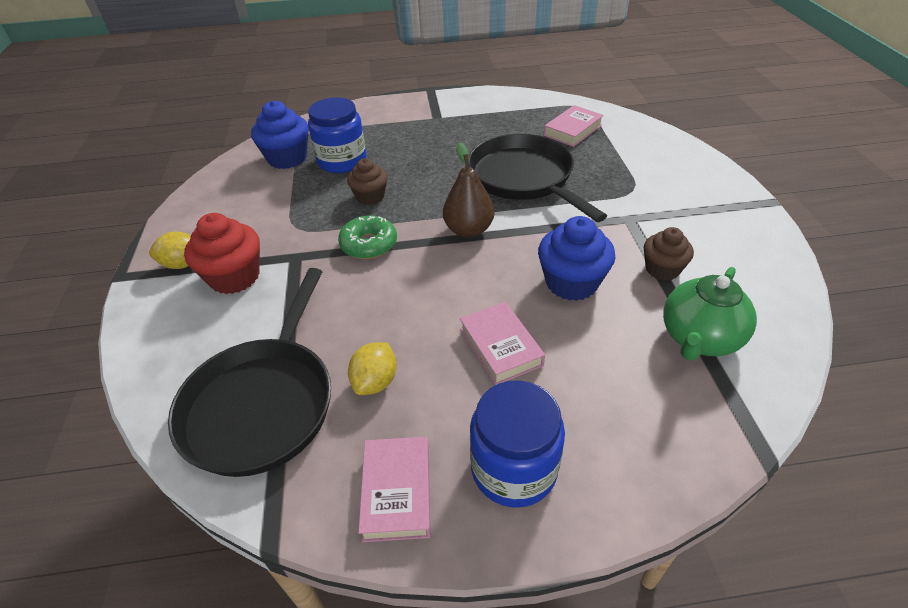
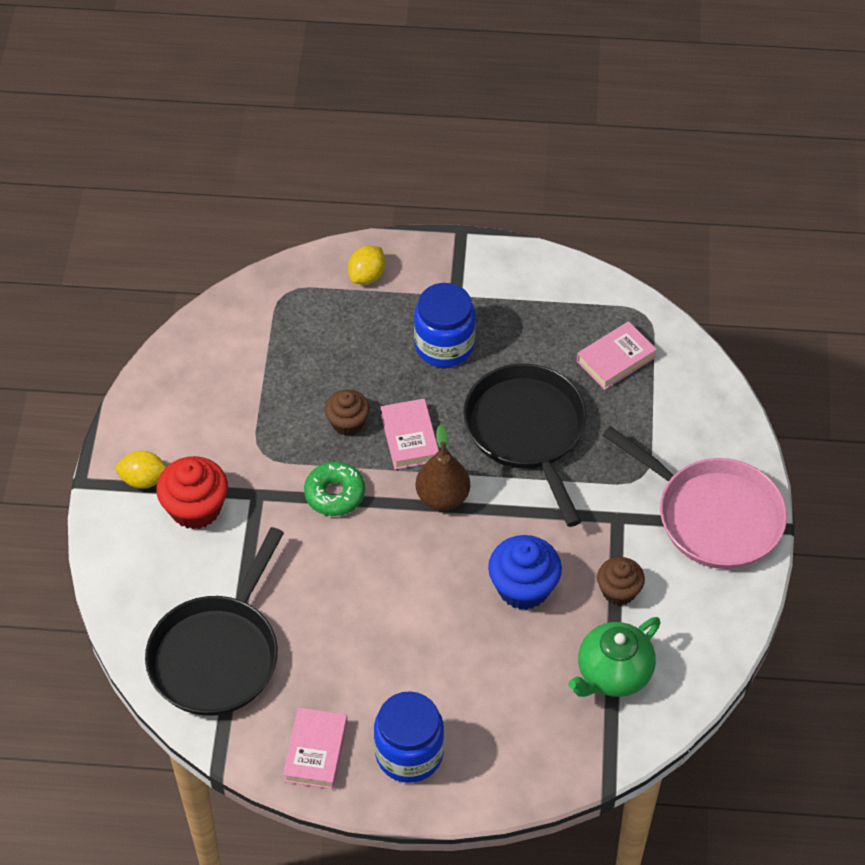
camera: 10 degrees right, 10 degrees up
blue cupcake [251,101,309,169] -> none
blue jar [308,97,366,173] -> blue jar moved to [414,283,476,367]
yellow lemon [348,342,397,395] -> yellow lemon moved to [348,246,385,284]
pink book [460,302,545,385] -> pink book moved to [381,399,439,470]
none -> pink pan [602,426,787,569]

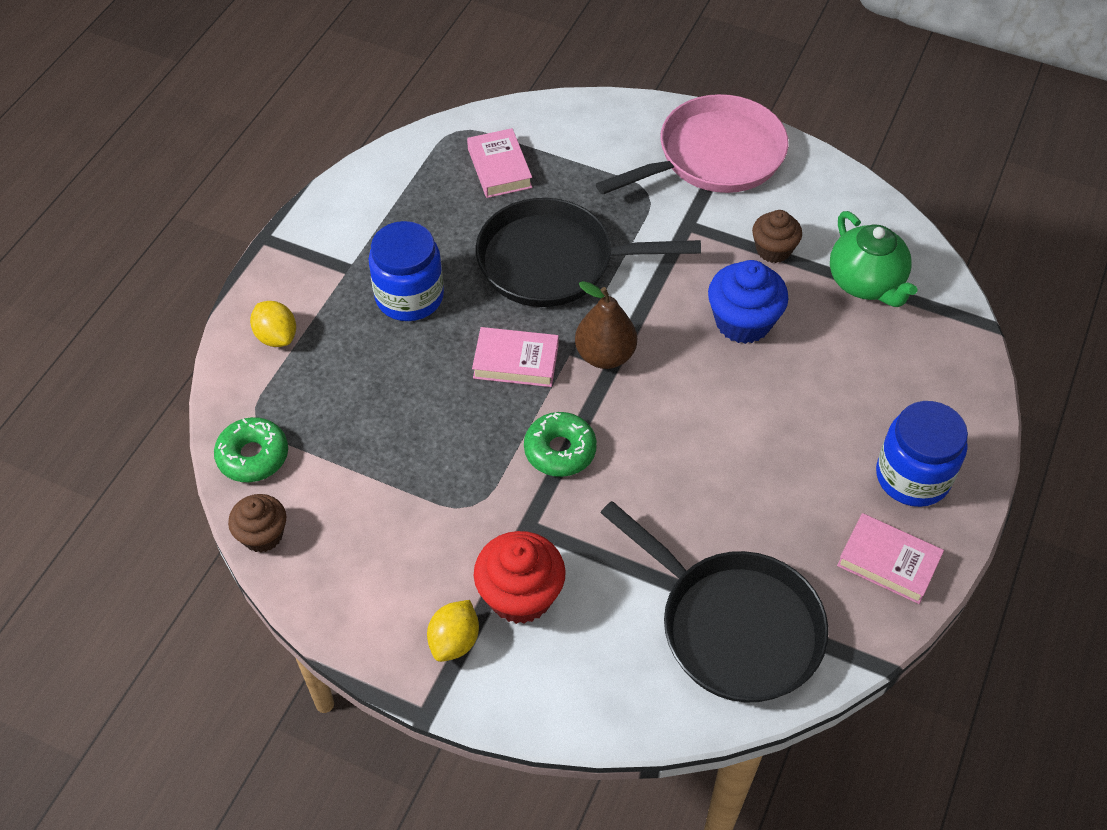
camera: 70 degrees left, 0 degrees up
brown cupcake [325,390,370,436] -> brown cupcake moved to [228,494,286,553]
none -> green donut [214,417,288,482]

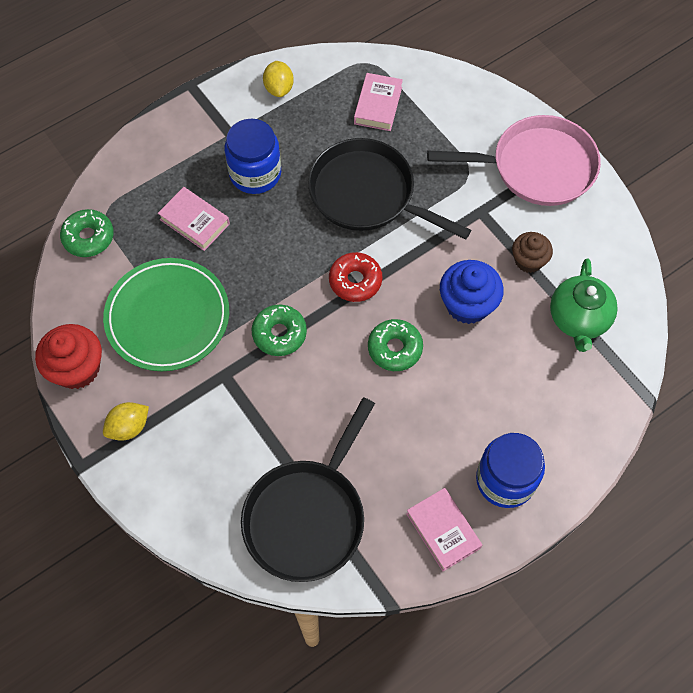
camera: 30 degrees right, 10 degrees up
brown cupcake [228,494,286,553] -> none
yellow lemon [250,301,296,347] -> yellow lemon moved to [263,61,294,97]
pink book [472,327,559,387] -> pink book moved to [158,187,230,251]
red cupcake [474,531,566,624] -> red cupcake moved to [35,324,102,389]
brown pear [575,281,637,369] -> red donut [329,252,382,302]
black pan [600,501,829,702] -> black pan turned 45 degrees clockwise [241,397,375,582]
none -> green plate [103,258,229,371]
none -> green donut [368,319,423,371]

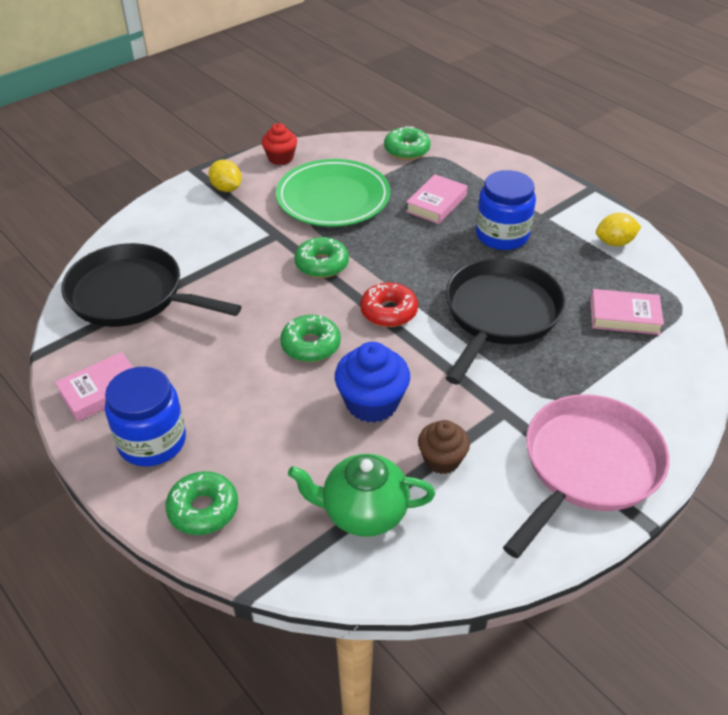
camera: 85 degrees right, 20 degrees down
red cupcake [35,324,102,389] -> red cupcake [262,123,297,165], size x0.65
pink pan [427,115,601,206] -> pink pan turned 135 degrees counterclockwise [503,394,669,558]
none -> green donut [165,471,238,535]

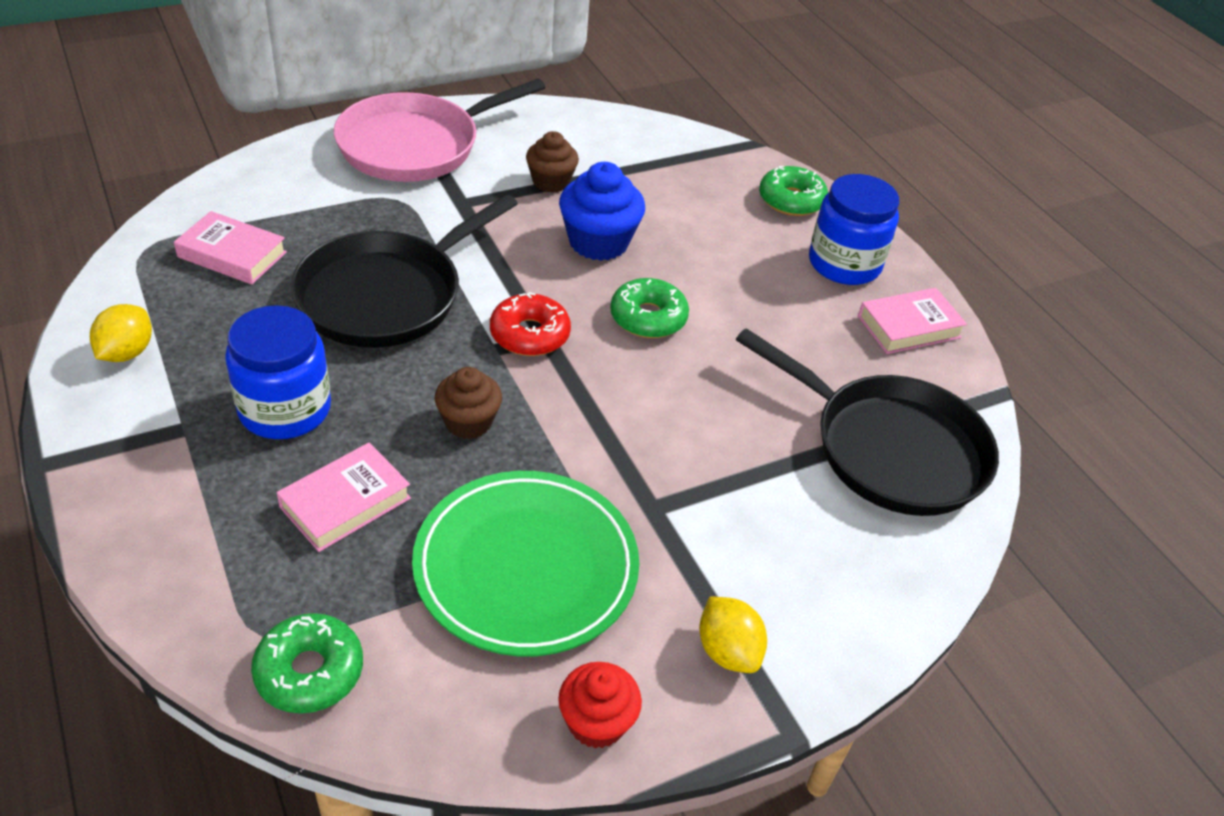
camera: 170 degrees left, 0 degrees up
green teapot [288,454,435,537] -> none
green donut [294,237,349,278] -> none
yellow lemon [596,213,641,246] -> yellow lemon turned 75 degrees counterclockwise [90,304,152,362]
none -> brown cupcake [435,367,502,439]

